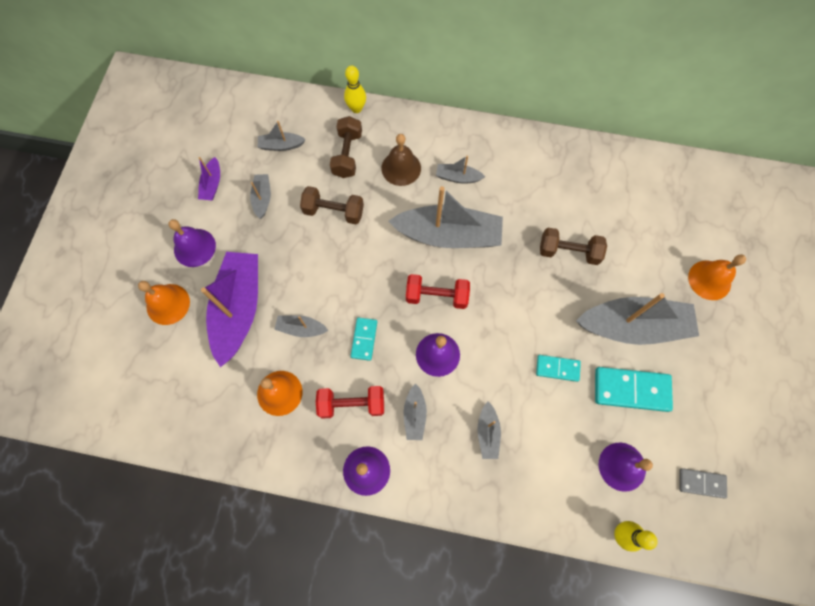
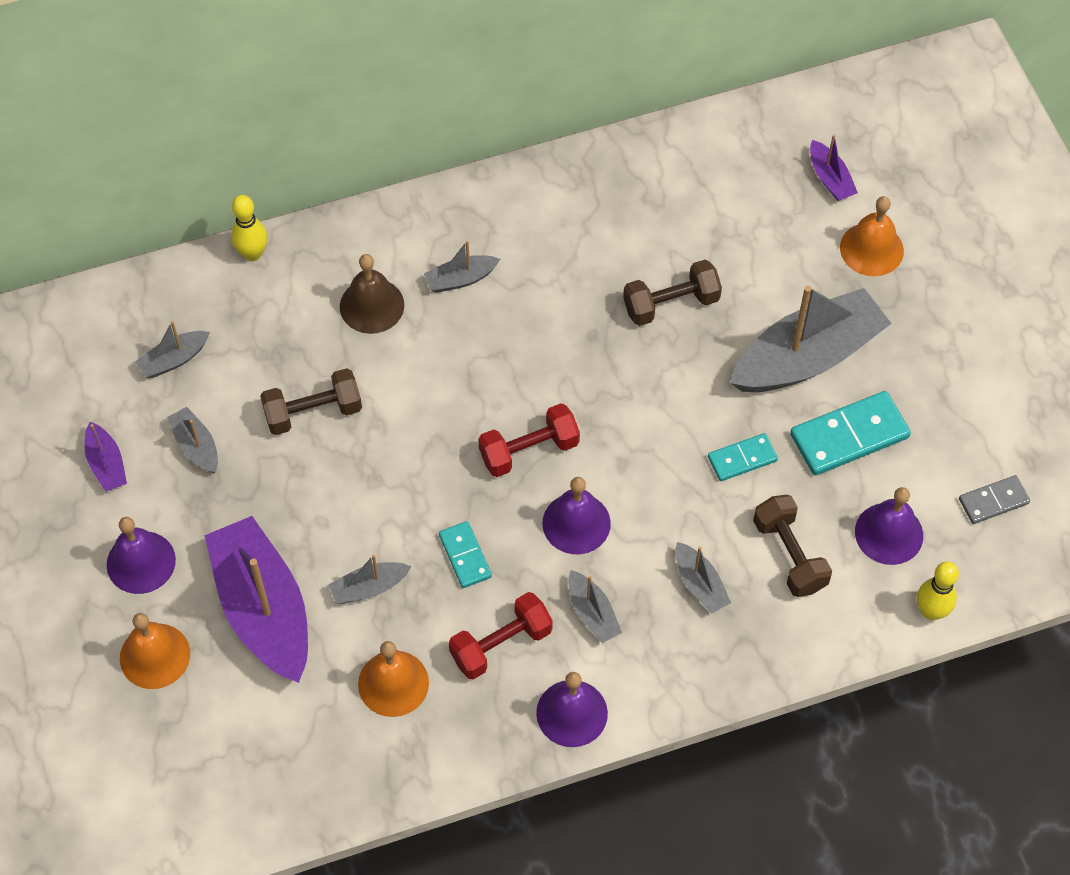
camera: 30 degrees left, 10 degrees down
brown dumbbell [330,116,362,178] -> brown dumbbell moved to [753,495,832,597]
grey boat [388,186,503,248] -> none
none -> purple boat [810,135,858,201]

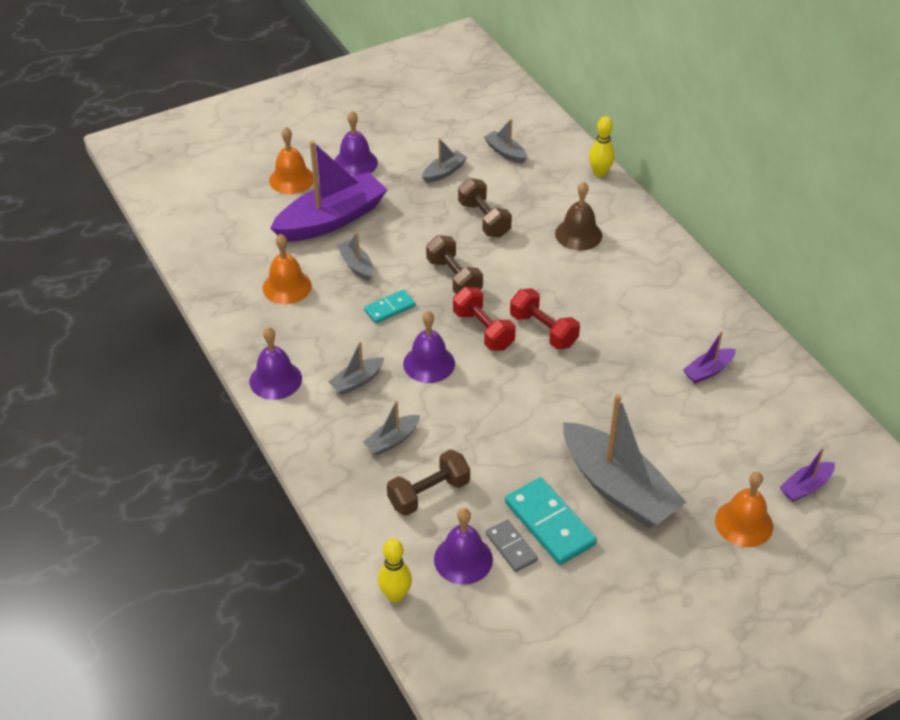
camera: 80 degrees right, 15 degrees down
purple boat [84,422,127,492] -> purple boat moved to [683,331,736,384]
grey boat [424,240,500,293] -> none
red dumbbell [449,592,553,680] -> red dumbbell moved to [510,288,580,350]
brown dumbbell [623,260,722,326] -> brown dumbbell moved to [426,235,483,294]
turquoise domino [708,433,778,481] -> none
grey domino [959,475,1030,524] -> grey domino moved to [486,519,538,572]

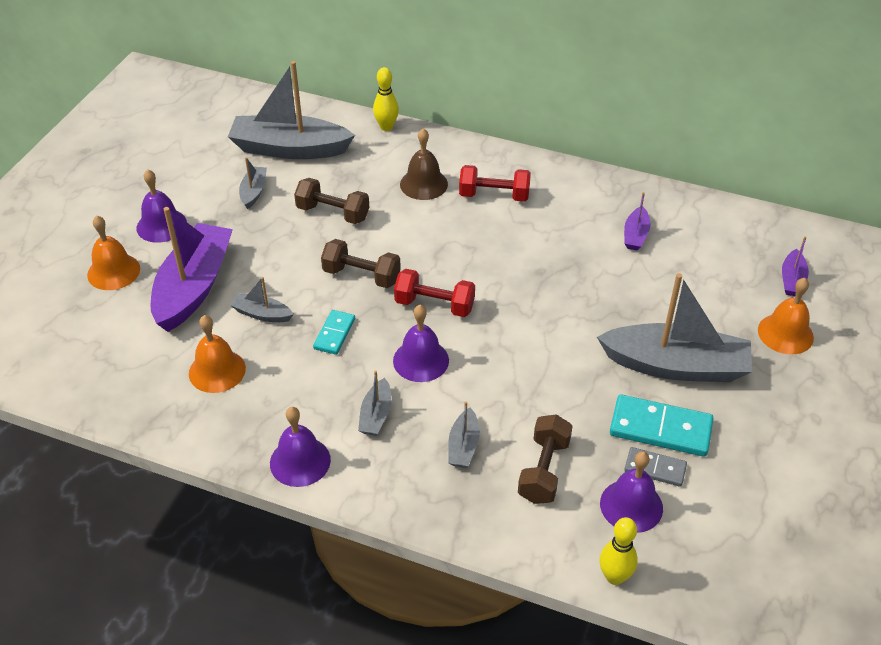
camera: 40 degrees left, 0 degrees up
grey boat [484,119,527,164] -> grey boat [228,61,355,159], size x2.21
red dumbbell [510,288,580,350] -> red dumbbell moved to [459,165,531,202]

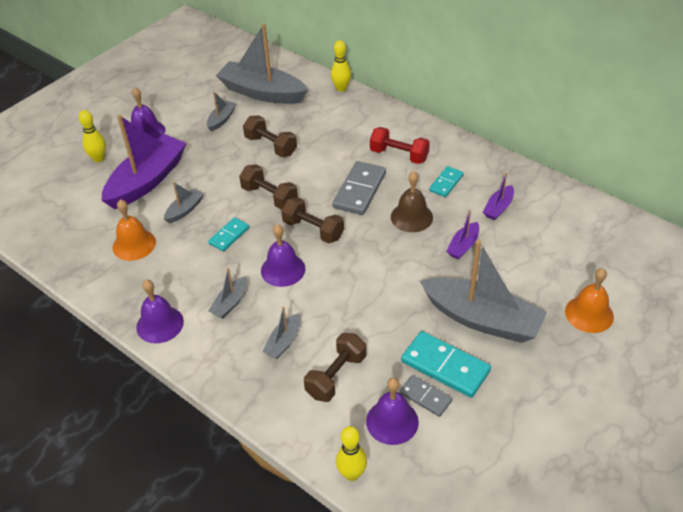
camera: 20 degrees right, 0 degrees up
orange bell [87,216,140,290] -> yellow bowling pin [79,110,106,162]
grey boat [230,277,294,322] -> grey boat turned 90 degrees clockwise [164,182,204,223]
red dumbbell [394,269,475,317] -> brown dumbbell [281,197,344,244]
brown bell [400,128,448,200] -> brown bell moved to [391,171,433,232]
purple boat [782,236,809,296] -> purple boat moved to [446,210,479,260]
none -> grey domino [332,161,386,215]
none -> turquoise domino [429,166,464,197]

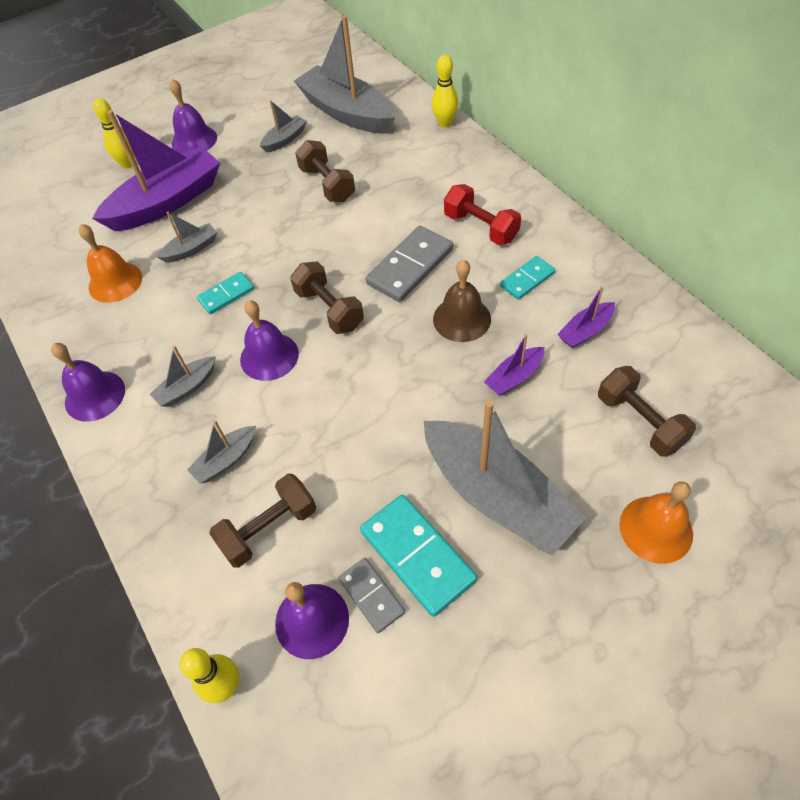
camera: 20 degrees right, 10 degrees up
brown dumbbell [239,164,298,210] -> brown dumbbell moved to [598,366,696,457]

